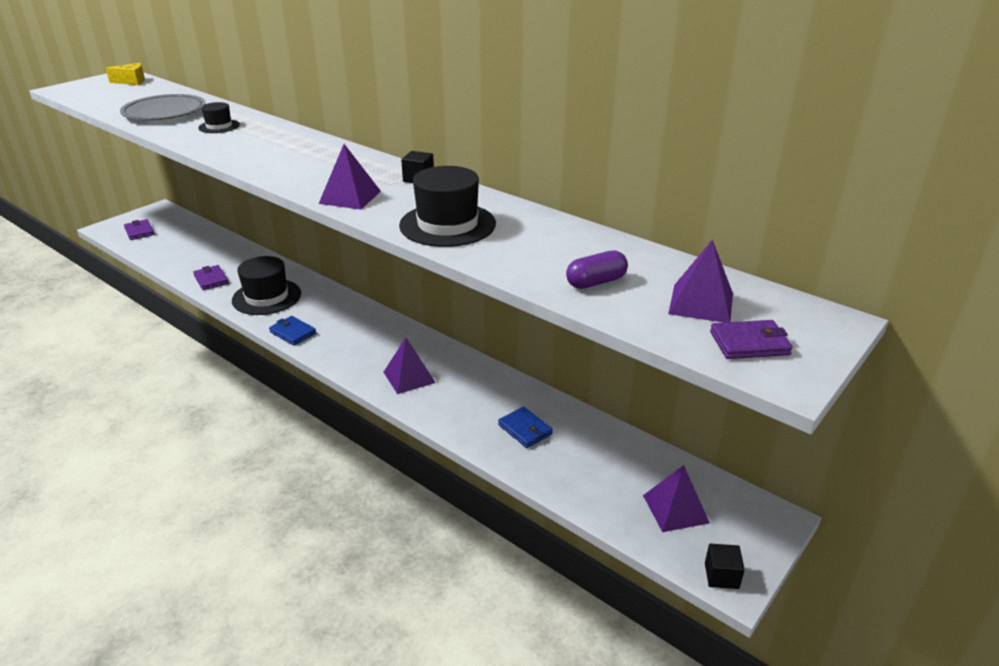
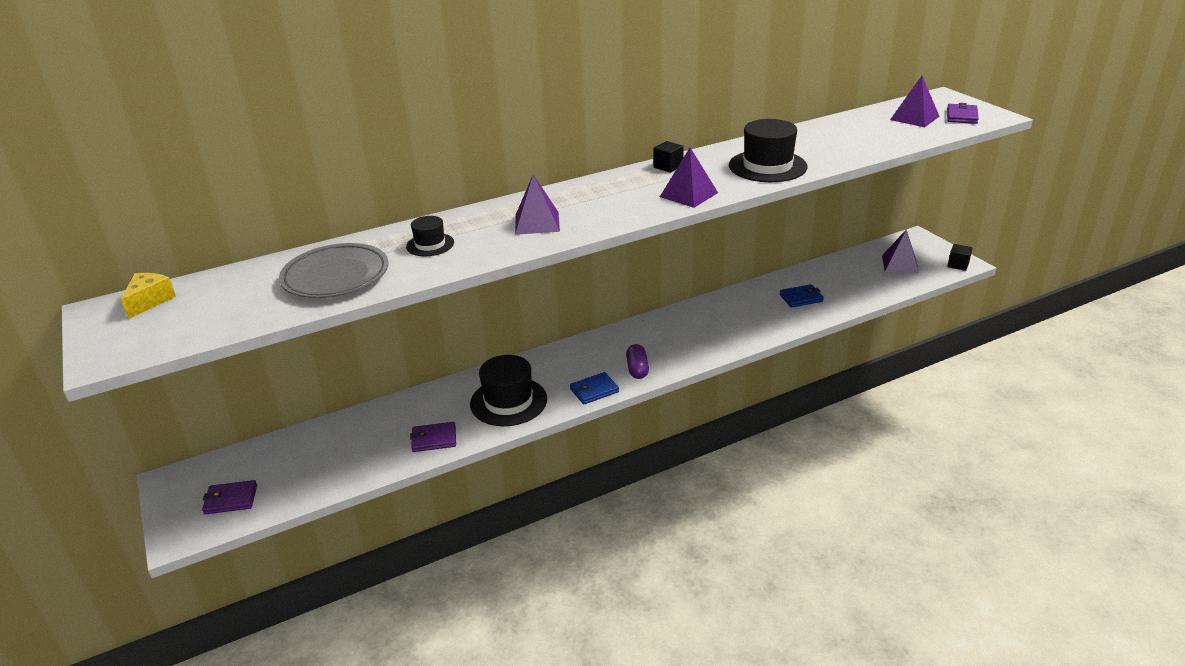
camera: 65 degrees left, 0 degrees up
purple pyramid [384,338,436,394] -> purple pyramid moved to [515,174,560,235]
purple capsule [566,250,628,289] -> purple capsule moved to [626,344,649,379]

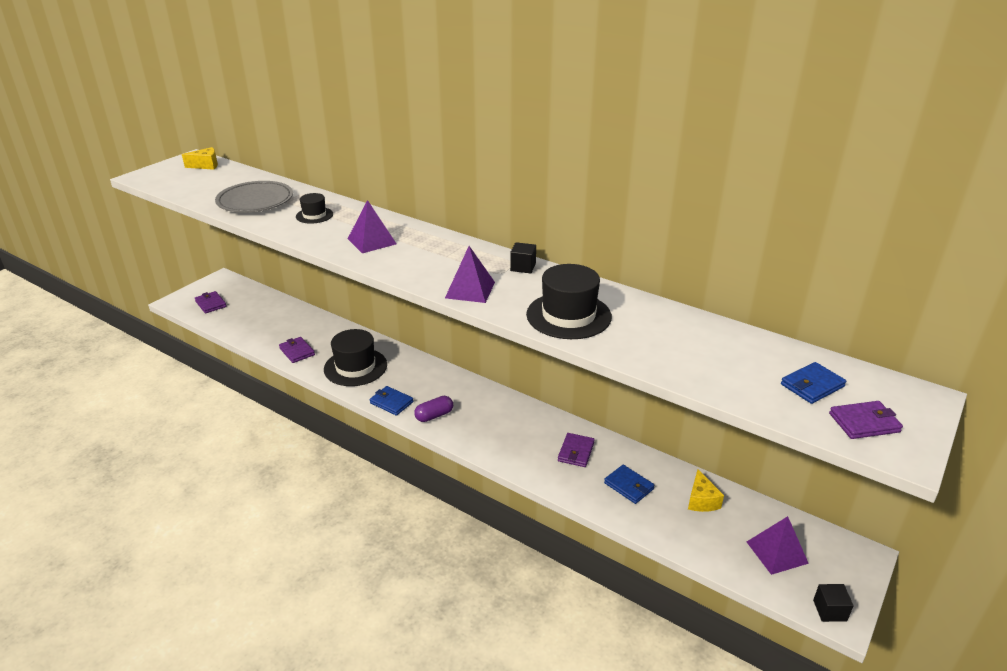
camera: 60 degrees right, 0 degrees up
purple pyramid [890,76,940,127] -> blue wallet [781,362,846,404]
none -> purple wallet [558,433,595,467]
none -> yellow cheese [688,469,724,512]

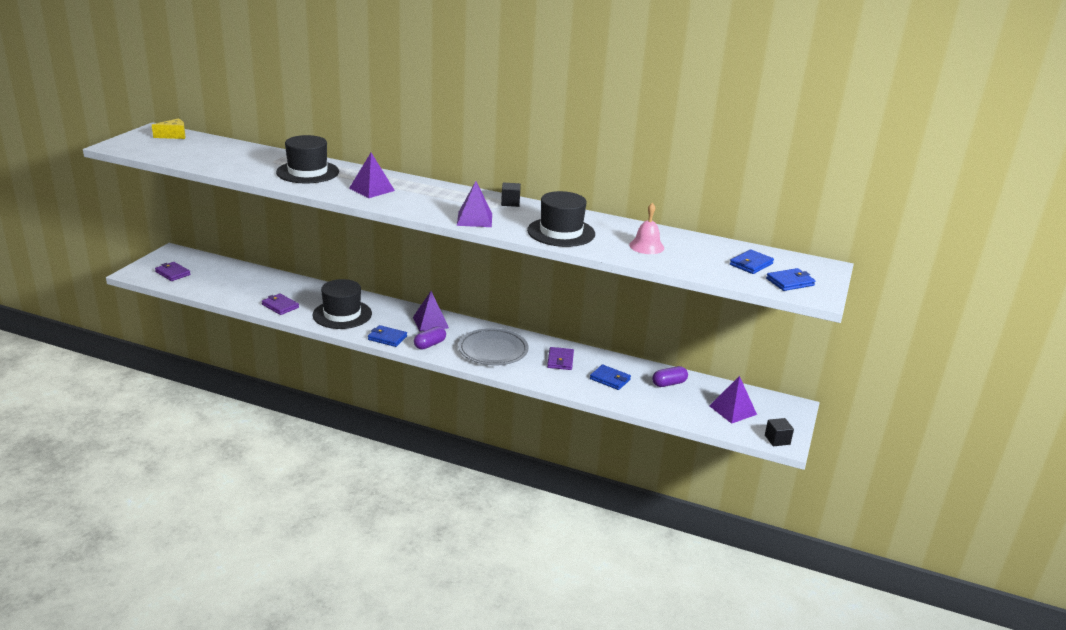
camera: 15 degrees left, 5 degrees down
grey plate [215,181,293,212] -> grey plate moved to [458,328,529,365]
black hat [296,193,333,223] -> black hat [276,135,339,183], size x1.85
yellow cheese [688,469,724,512] -> purple capsule [652,366,688,387]
purple wallet [829,401,903,439] -> blue wallet [766,268,816,291]
none -> purple pyramid [413,291,449,332]
none -> pink bell [629,203,664,254]

